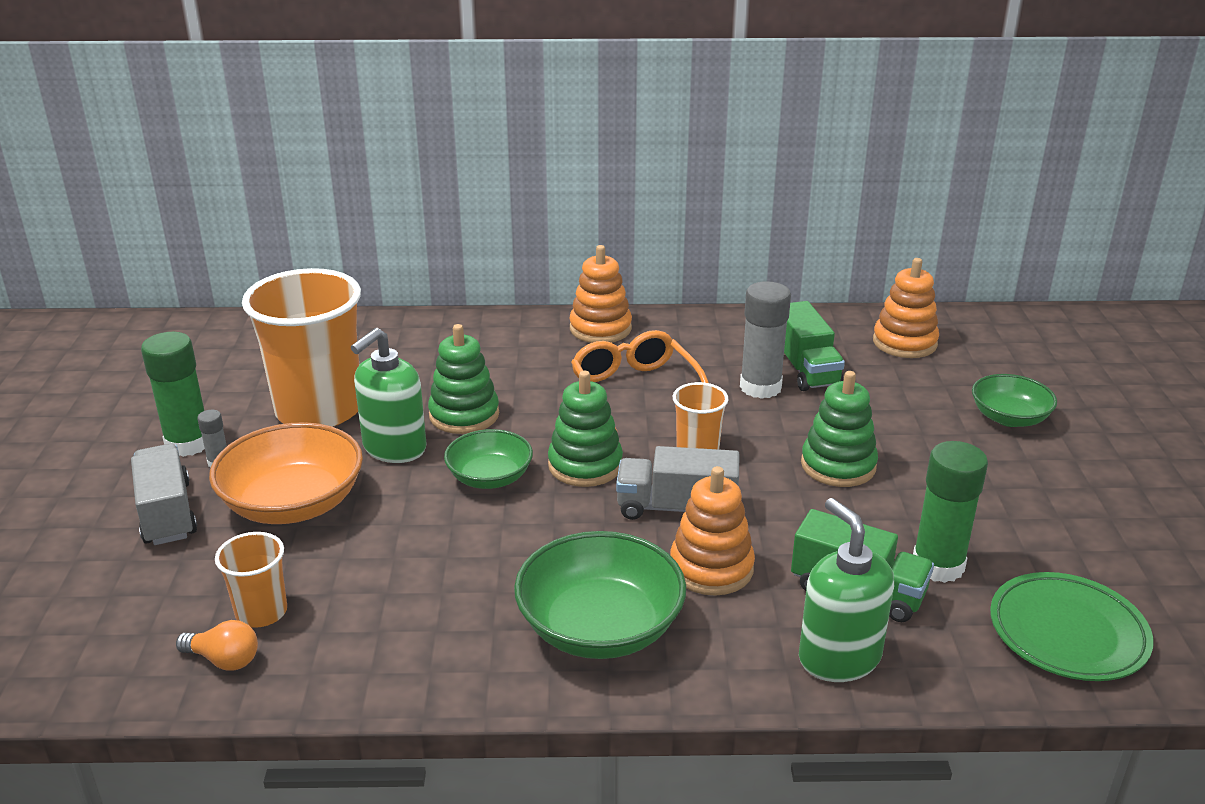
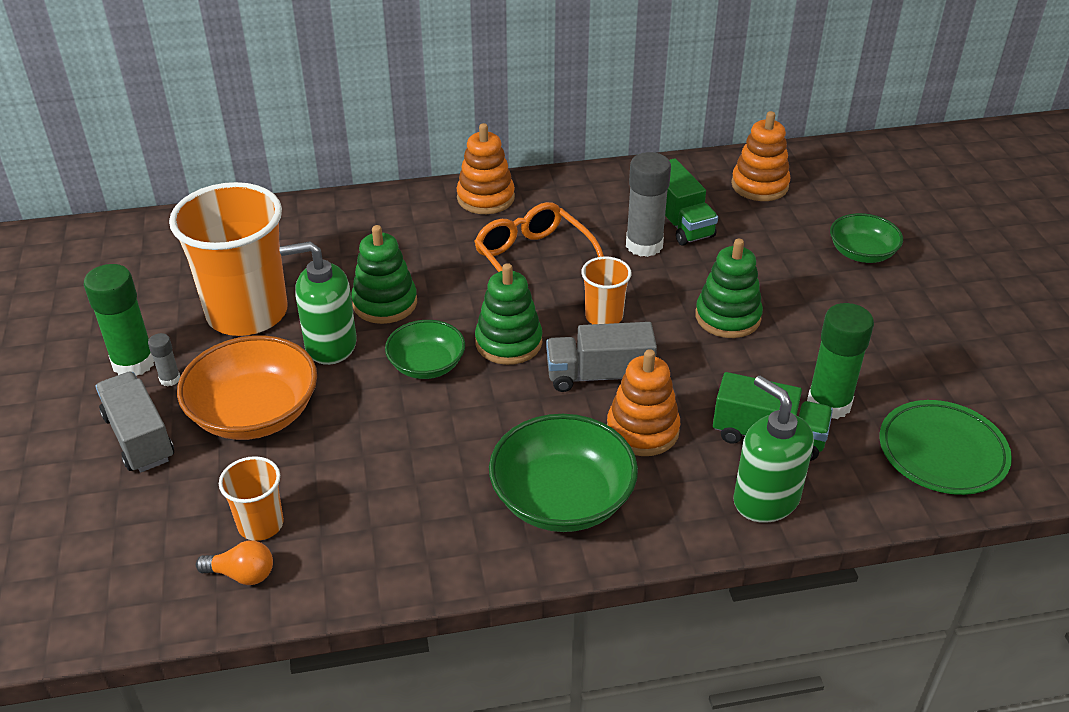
camera: 10 degrees left, 10 degrees up
green soap dispenser [351,328,427,463] -> green soap dispenser turned 60 degrees clockwise [279,241,357,365]

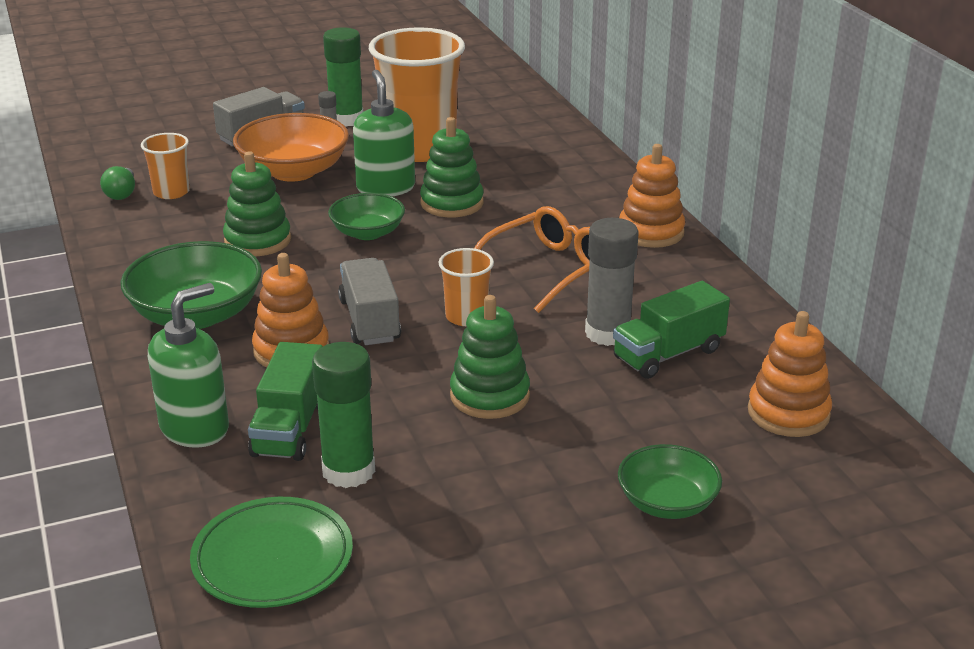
camera: 80 degrees right, 10 degrees down
orange light bulb [196,540,273,585] -> green light bulb [100,166,135,200]
green stacking toy [475,263,542,365] -> green stacking toy moved to [223,151,291,256]

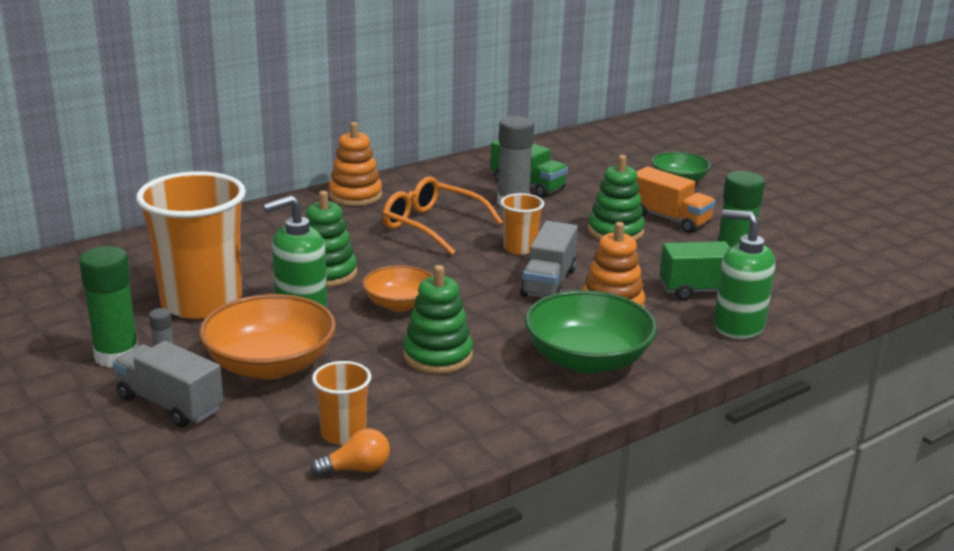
camera: 105 degrees left, 5 degrees down
green light bulb [100,166,135,200] -> orange light bulb [311,429,390,477]
green plate [190,497,353,608] -> none
green bowl [328,193,405,240] -> orange bowl [362,265,433,311]
grey truck [338,258,401,345] -> grey truck turned 45 degrees counterclockwise [520,221,578,298]
orange stacking toy [748,311,832,437] -> none
none -> orange truck [636,166,716,233]

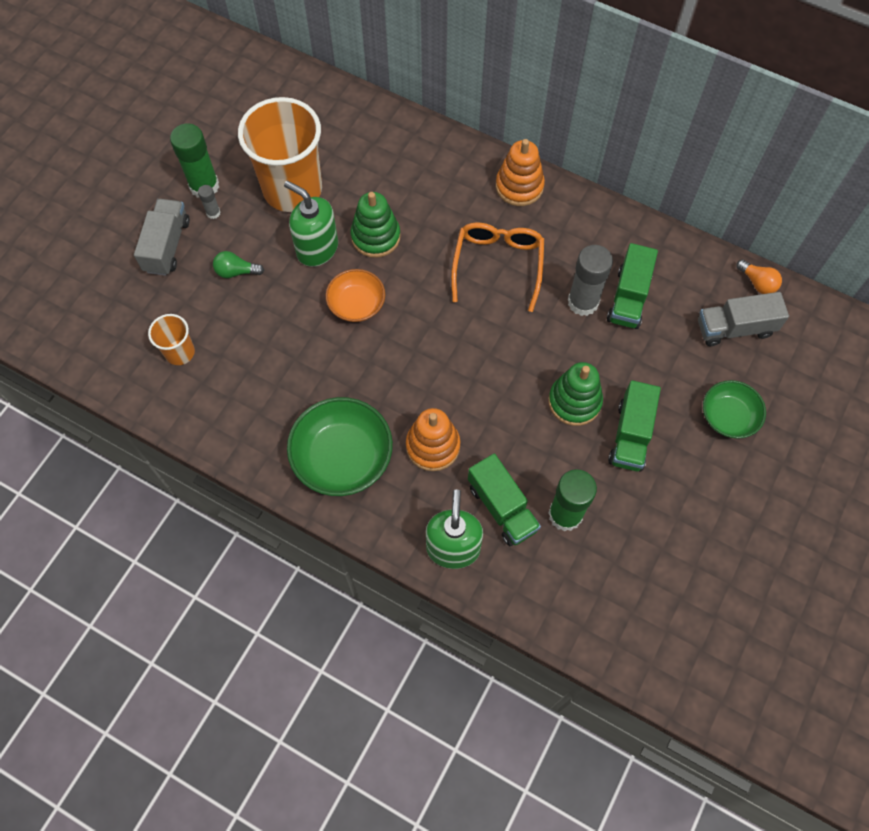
camera: 65 degrees right, 40 degrees up
orange bowl [199,294,336,379] -> green light bulb [213,251,264,278]
orange light bulb [311,429,390,477] -> orange light bulb moved to [736,259,782,294]
green stacking toy [403,265,473,374] -> none
orange cup [501,193,544,255] -> none
grey truck [520,221,578,298] -> grey truck moved to [698,292,789,346]
orange truck [636,166,716,233] -> green truck [608,380,661,472]

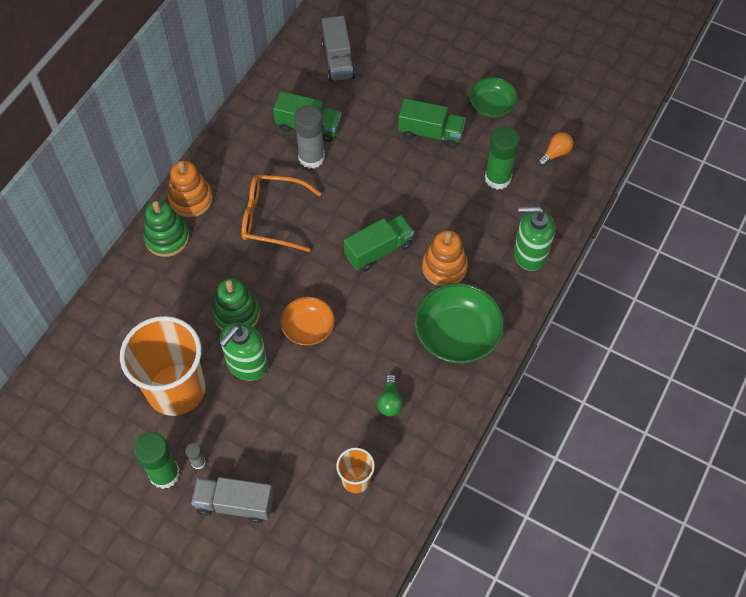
camera: 90 degrees left, 5 degrees down
green light bulb [213,251,264,278] -> green light bulb moved to [377,374,403,417]
green truck [468,453,541,546] -> green truck moved to [344,215,414,272]
green stacking toy [548,362,603,426] -> green stacking toy moved to [143,200,189,257]
green bowl [703,380,766,439] -> green bowl moved to [469,77,518,118]
orange light bulb [736,259,782,294] -> orange light bulb moved to [538,132,573,166]

